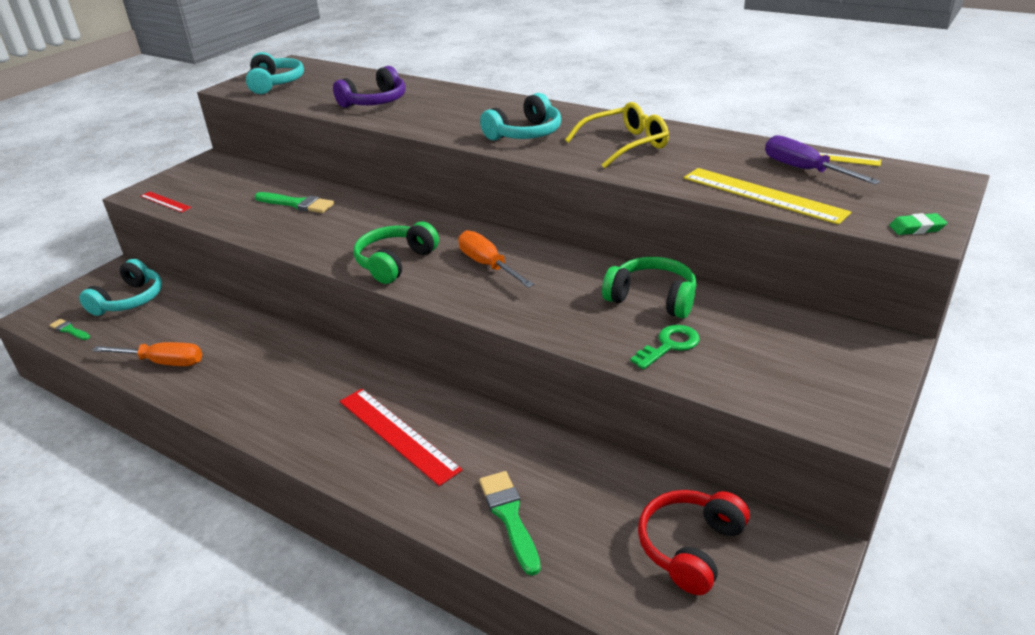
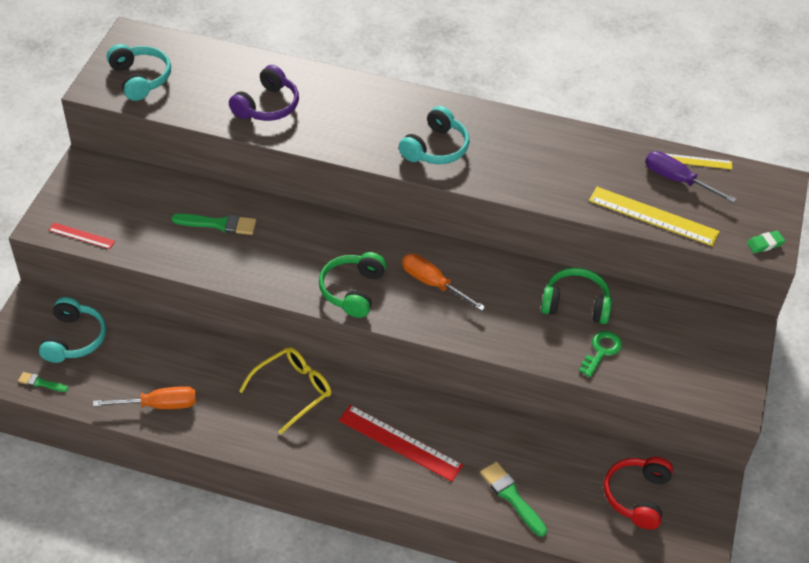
camera: 20 degrees left, 15 degrees up
yellow glasses [565,102,669,169] -> yellow glasses moved to [239,347,332,434]

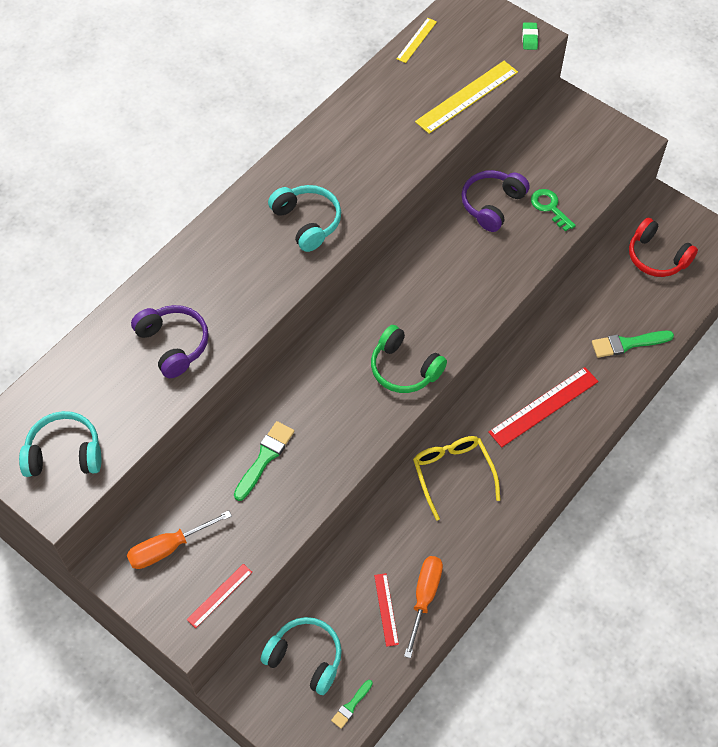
camera: 65 degrees left, 10 degrees up
orange screwdriver [402,254,486,311] -> orange screwdriver moved to [127,510,232,569]
green headphones [541,268,612,324] -> purple headphones [461,170,530,232]
purple screwdriver [645,151,737,203] -> none
none -> red ruler [374,573,399,647]

